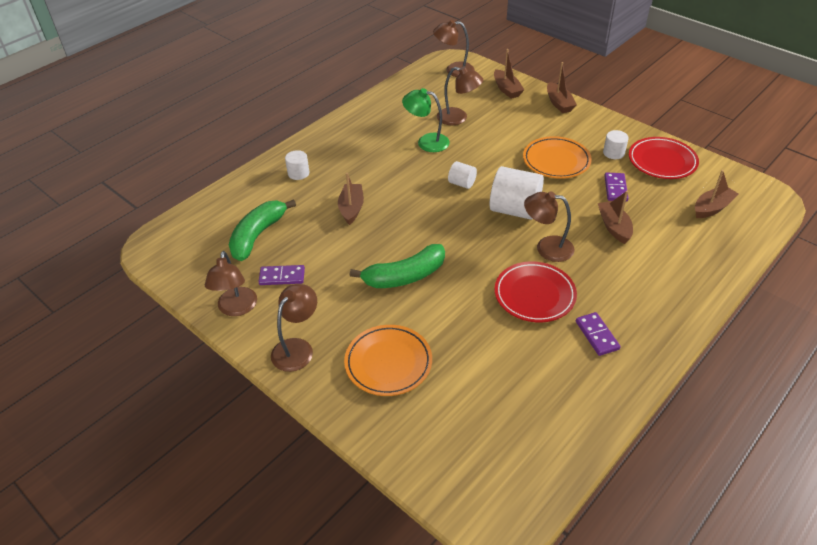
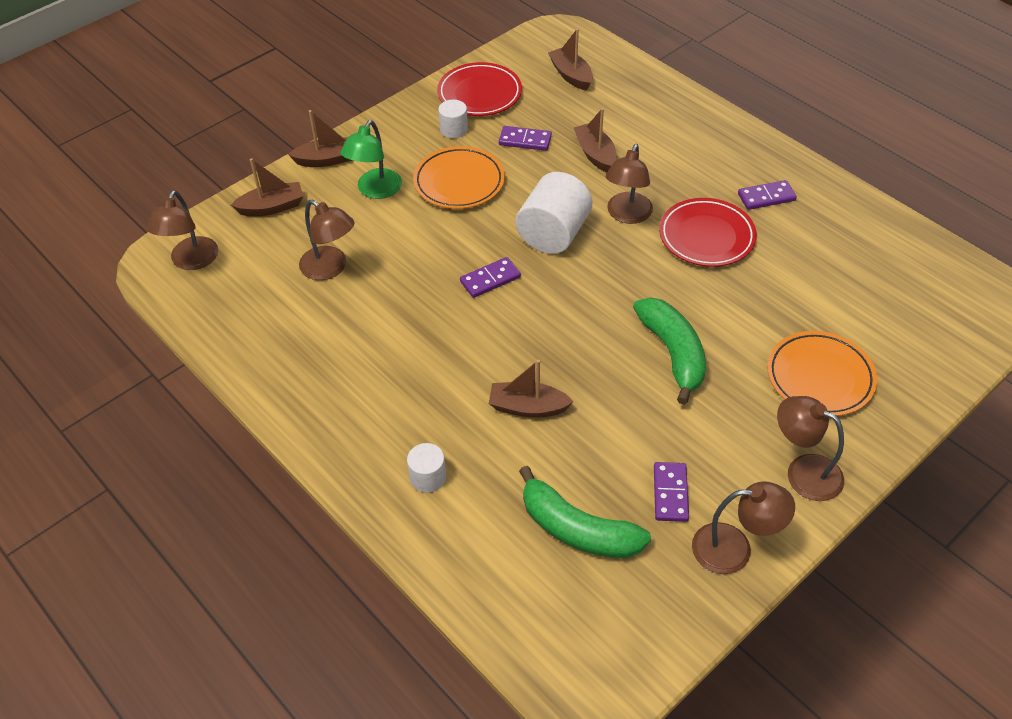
camera: 85 degrees left, 5 degrees up
green lamp [402,88,450,152] -> green lamp moved to [340,120,402,199]
brown lamp [437,66,483,125] -> brown lamp turned 105 degrees clockwise [299,200,355,280]
white cylinder [448,161,477,189] -> purple domino [460,257,521,298]
brown boat [598,191,633,244] -> brown boat turned 75 degrees clockwise [574,108,616,172]

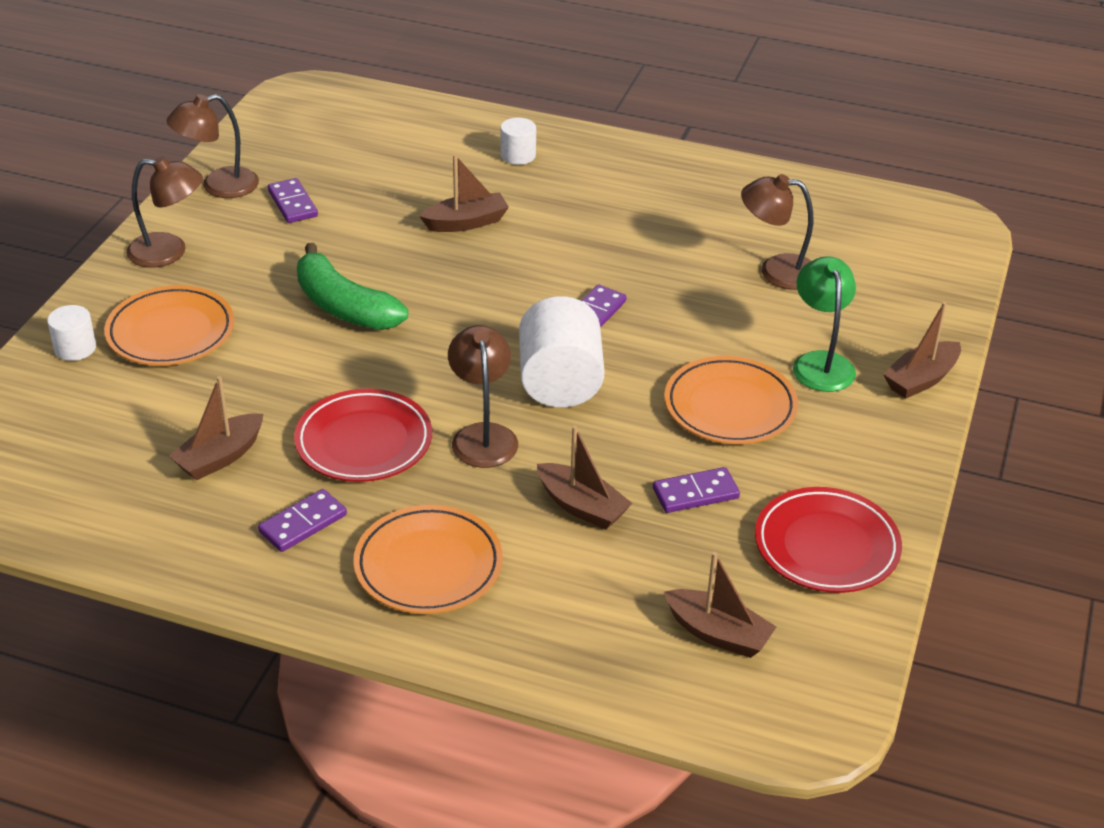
camera: 150 degrees right, 10 degrees down
brown lamp [147,190,218,270] -> none
brown boat [231,158,303,216] -> brown boat moved to [169,376,263,481]
white cylinder [438,100,468,138] -> white cylinder moved to [47,305,96,361]
green banana [519,466,651,559] -> none
none -> orange plate [353,505,503,614]

